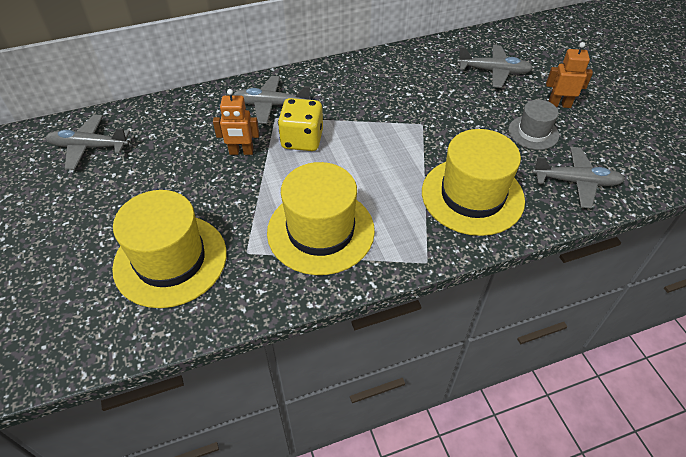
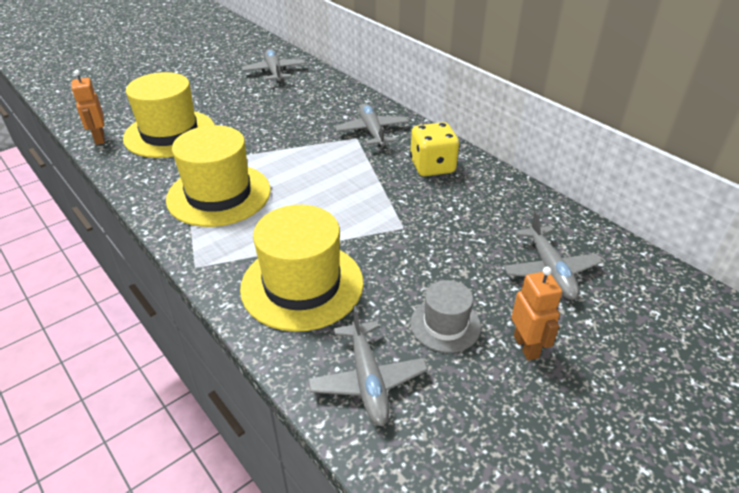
camera: 70 degrees right, 10 degrees down
orange robot [213,89,259,155] -> orange robot moved to [72,70,105,145]
yellow dice [278,98,323,151] -> yellow dice moved to [410,122,459,176]

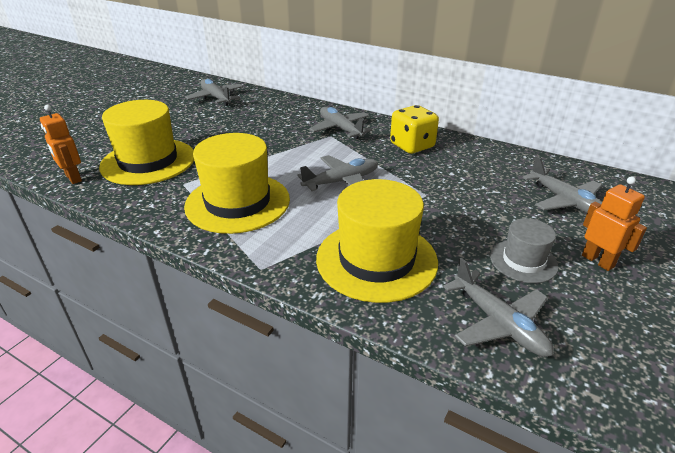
camera: 20 degrees left, 5 degrees down
none -> grey plane [298,155,378,191]

